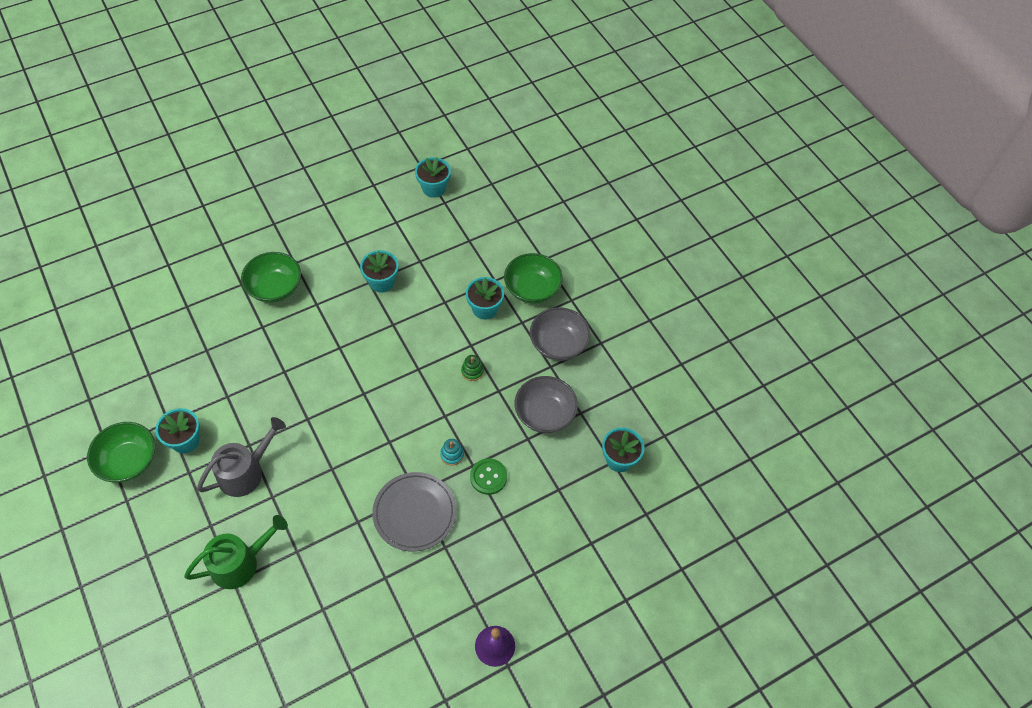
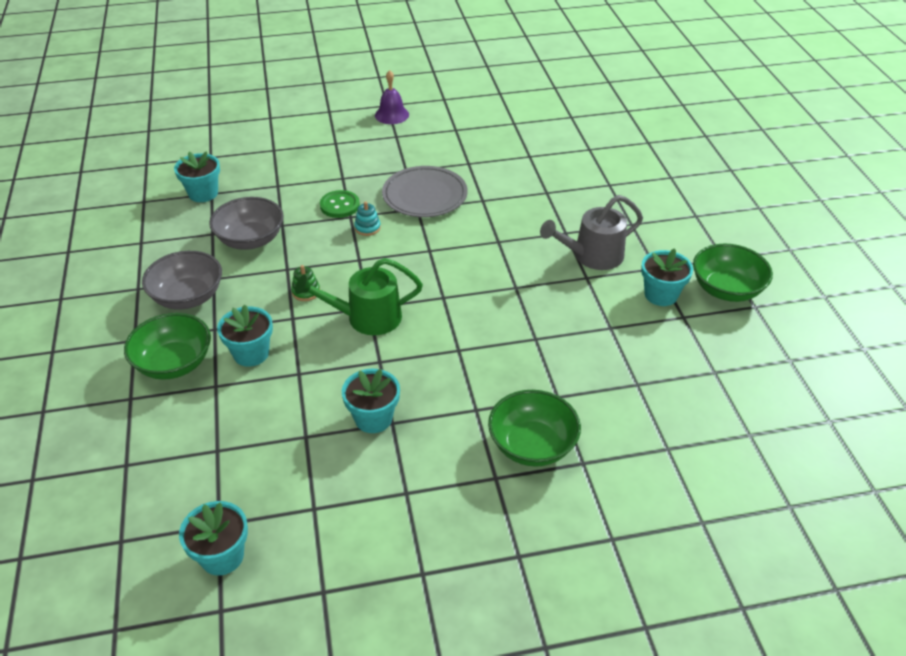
camera: 160 degrees left, 15 degrees down
green watering can [184,515,288,589] -> green watering can moved to [295,258,423,335]

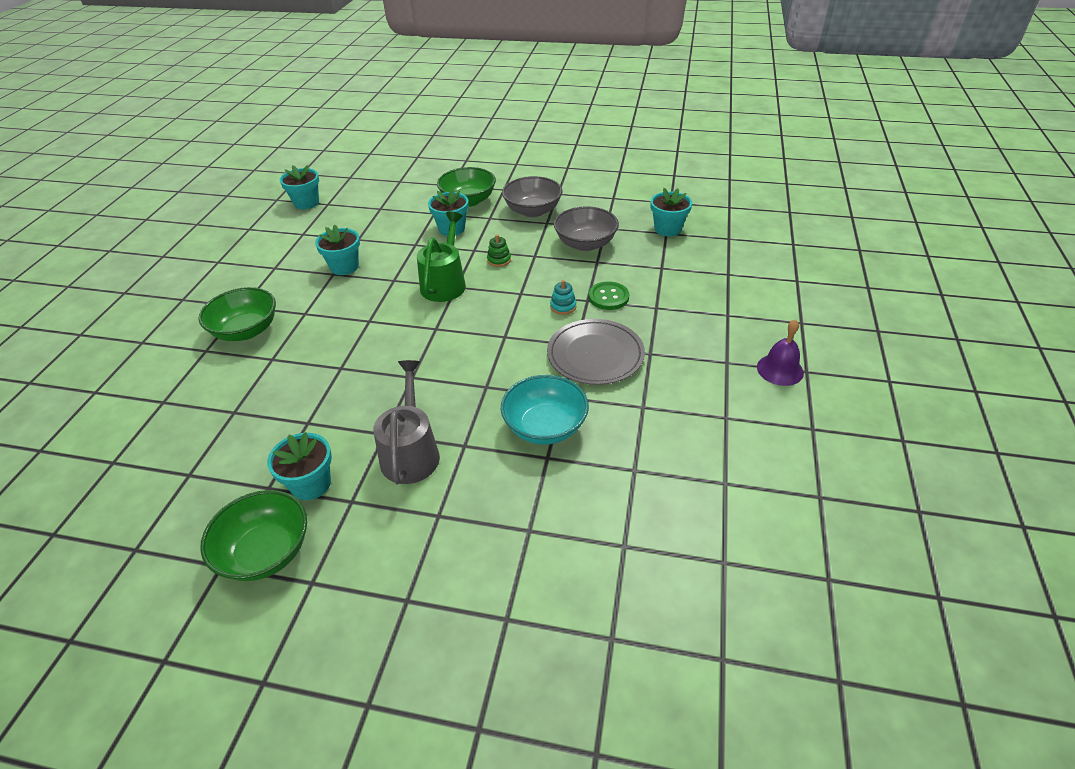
camera: 115 degrees right, 0 degrees up
none -> turquoise bowl [501,375,589,445]

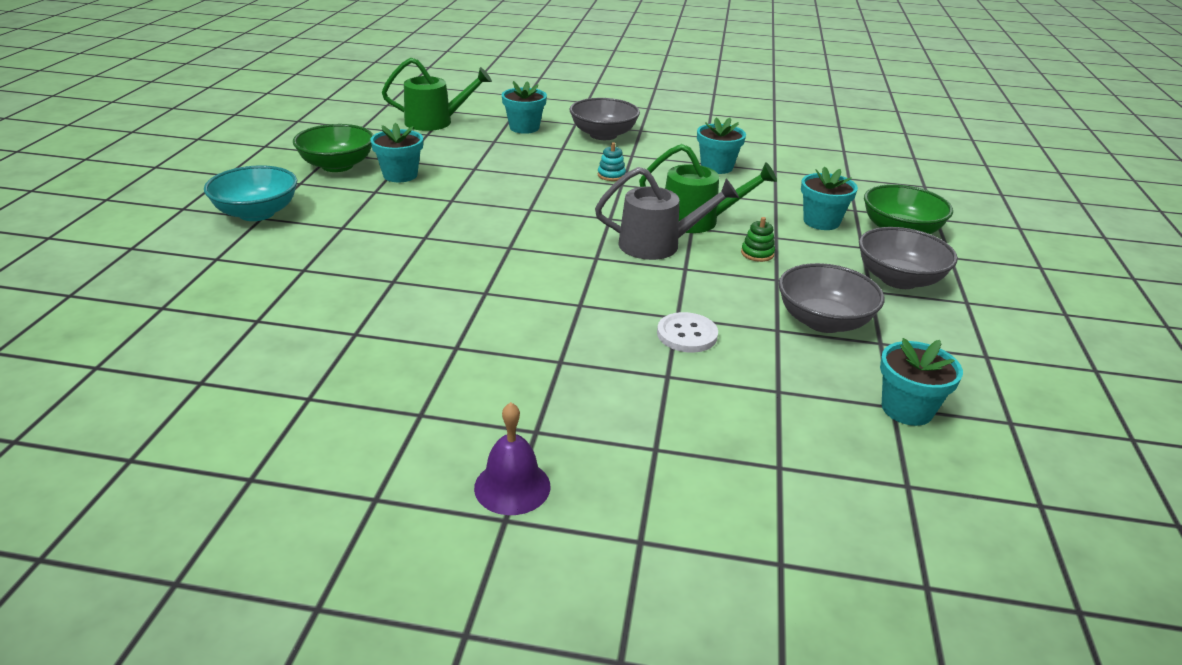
camera: 85 degrees right, 10 degrees down
green bowl [198,287,276,341] -> grey bowl [569,98,640,140]
turquoise flower pot [279,165,319,209] -> turquoise flower pot moved to [502,81,547,134]
grey watering can [373,360,440,484] -> grey watering can moved to [595,167,739,260]
turquoise bowl [501,375,589,445] -> turquoise bowl moved to [204,165,297,221]
grey plate [547,319,645,385] -> none
turquoise stacking toy [550,280,576,315] -> turquoise stacking toy moved to [598,142,626,181]
green button [589,281,629,310] -> white button [657,312,718,353]
none -> green watering can [382,58,492,131]

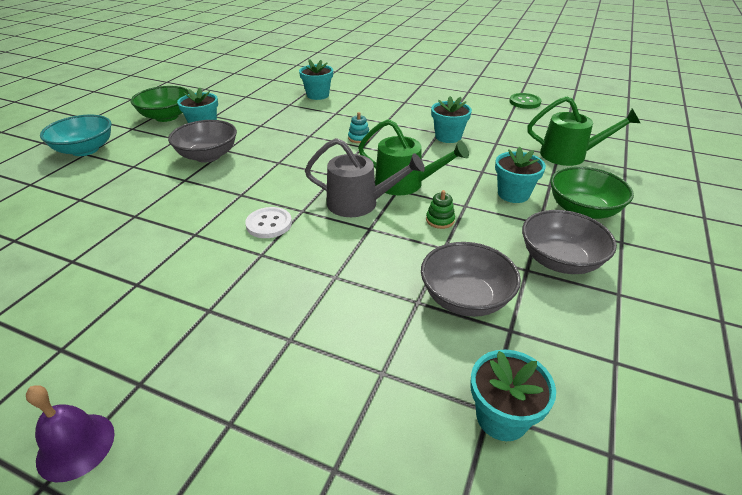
camera: 15 degrees right, 5 degrees up
green watering can [382,58,492,131] -> green watering can moved to [527,96,640,166]
grey bowl [569,98,640,140] -> grey bowl moved to [168,120,237,163]
white button [657,312,718,353] -> white button moved to [245,207,292,238]
none -> green button [509,93,541,109]

